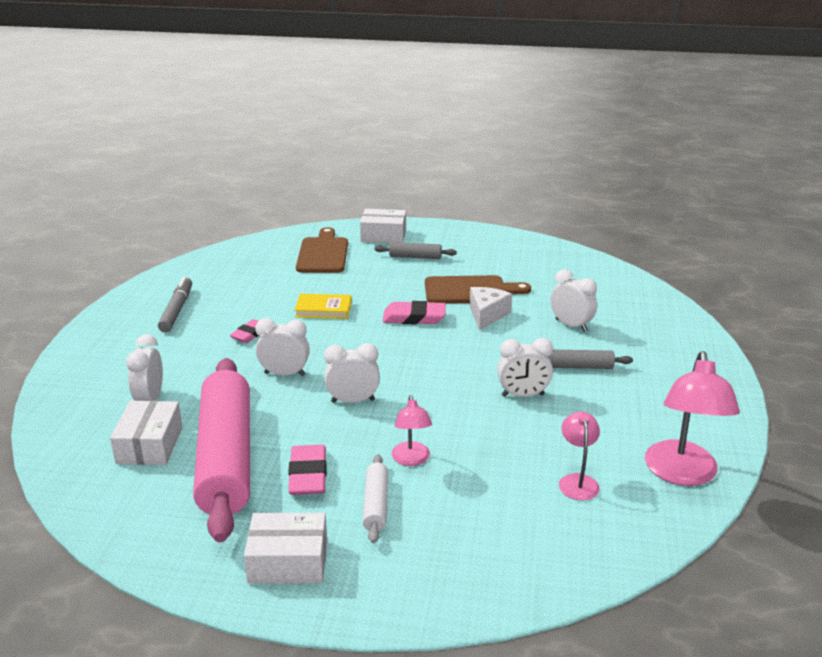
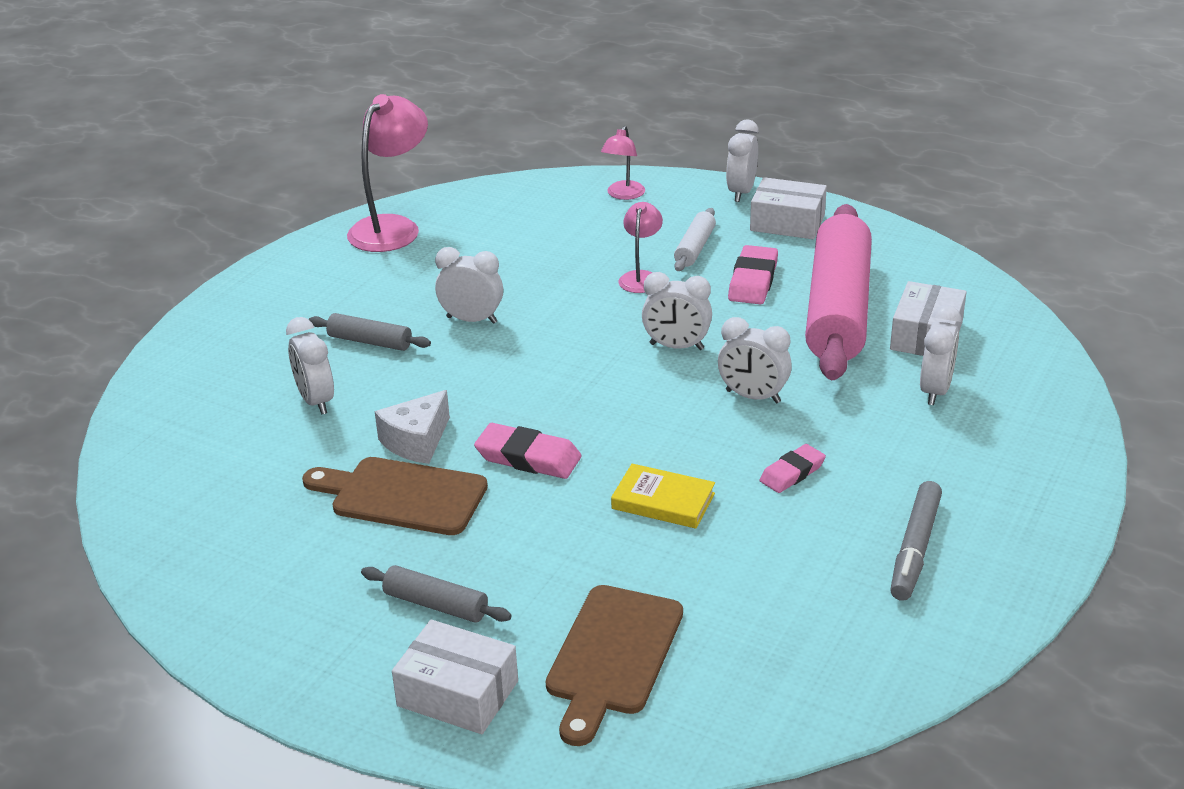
camera: 160 degrees left, 5 degrees up
pink lamp [559,411,600,501] -> pink lamp moved to [601,126,645,200]
none -> white clock [726,120,759,202]

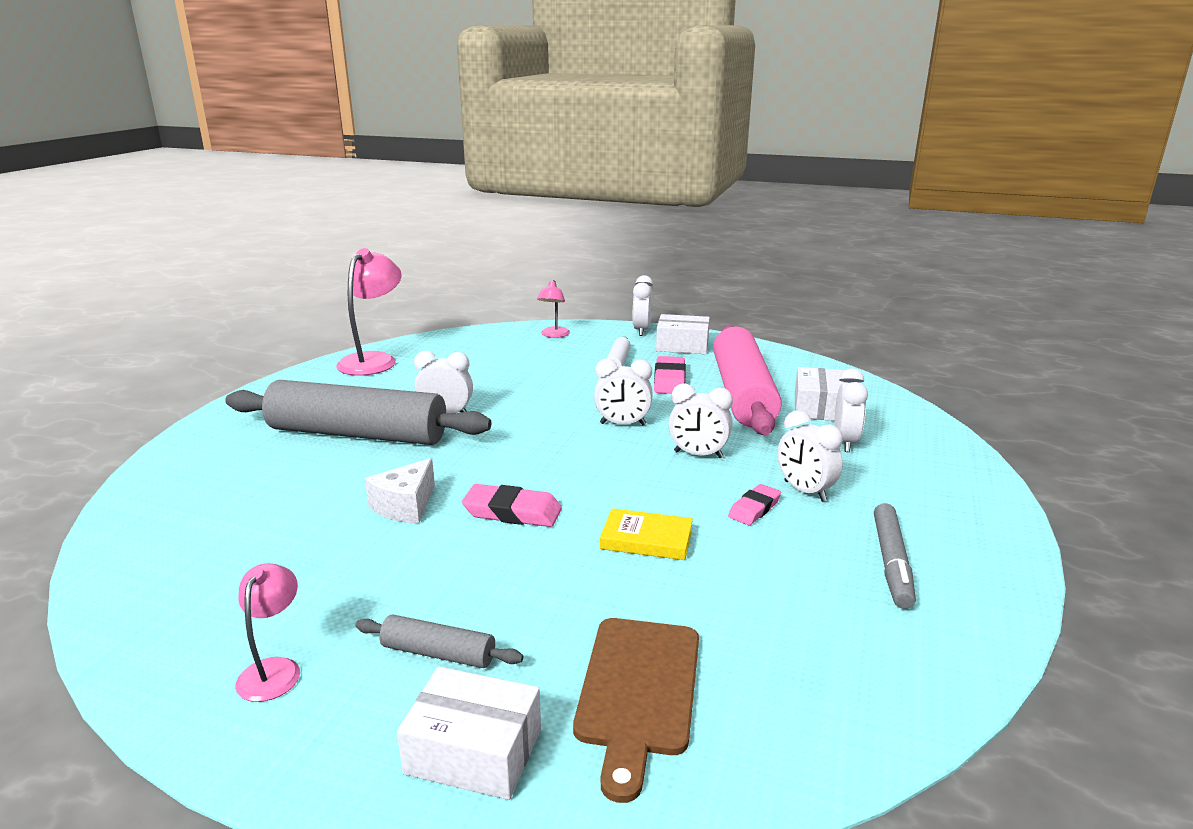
camera: 10 degrees left, 10 degrees down
white clock [286,317,334,414] -> white clock moved to [778,410,843,502]
brown cutting board [302,457,488,535] -> none
grey rolling pin [309,313,431,351] -> grey rolling pin [225,380,491,445], size x2.38
pink lamp [618,202,663,293] -> pink lamp moved to [235,563,300,702]

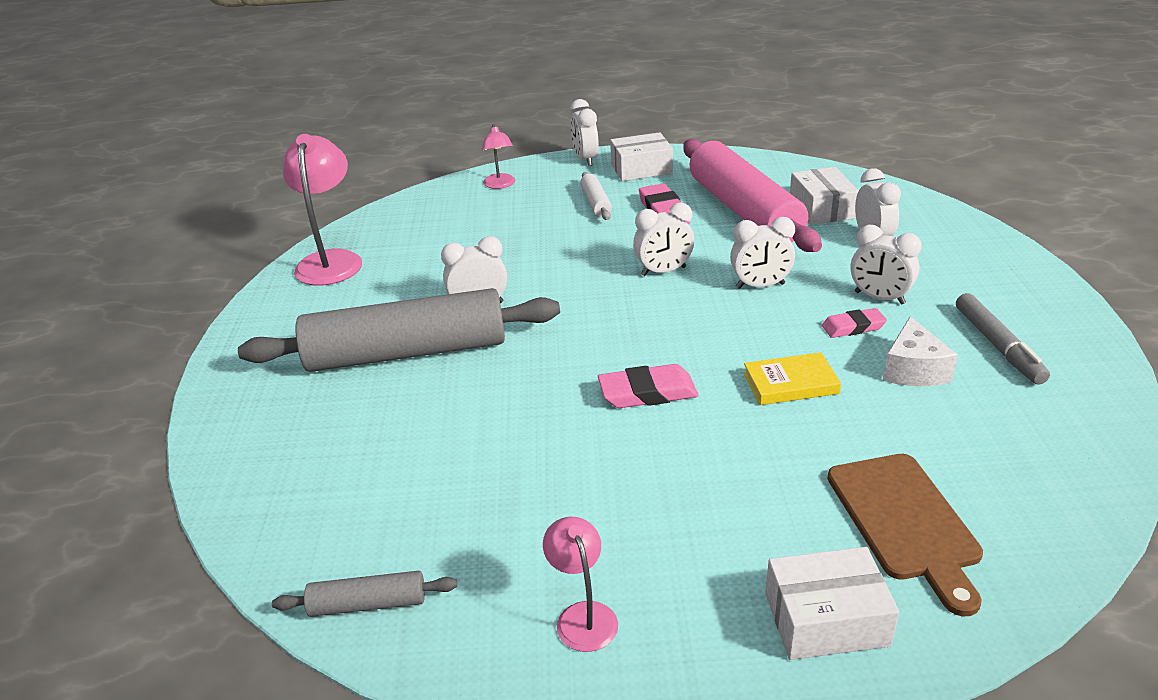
camera: 20 degrees left, 10 degrees up
grey rolling pin [355,615,523,668] -> grey rolling pin moved to [272,571,457,617]
white cheese [365,458,435,523] -> white cheese moved to [882,316,958,386]
pink eraser [728,484,781,525] -> pink eraser turned 60 degrees clockwise [822,308,887,338]

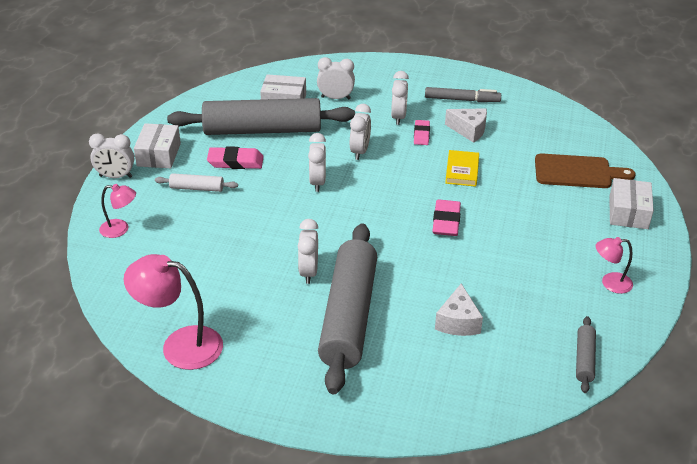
camera: 75 degrees left, 5 degrees up
pink rolling pin [683,139,822,252] -> grey rolling pin [167,98,355,135]
white clock [851,225,922,305] -> white clock turned 45 degrees counterclockwise [391,71,409,125]
none -> white cheese [435,284,483,336]

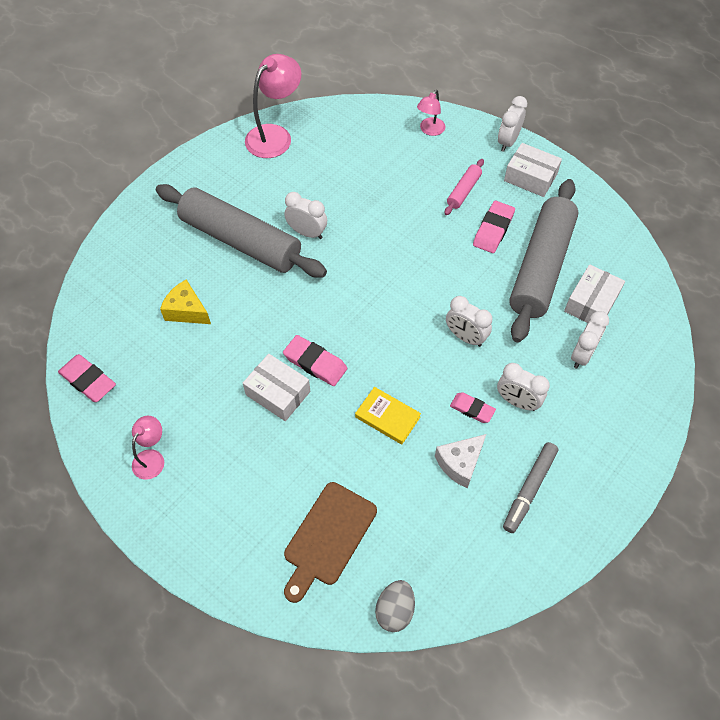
camera: 115 degrees right, 20 degrees up
white rolling pin [155,173,238,192] -> pink rolling pin [445,159,484,215]
white clock [308,133,326,192] -> none
white cheese [435,284,483,336] -> yellow cheese [160,279,211,324]
grey rolling pin [576,316,596,393] -> pink eraser [58,354,116,402]
white box [609,178,654,229] -> white box moved to [243,354,310,421]
none -> grey egg [375,580,415,632]

